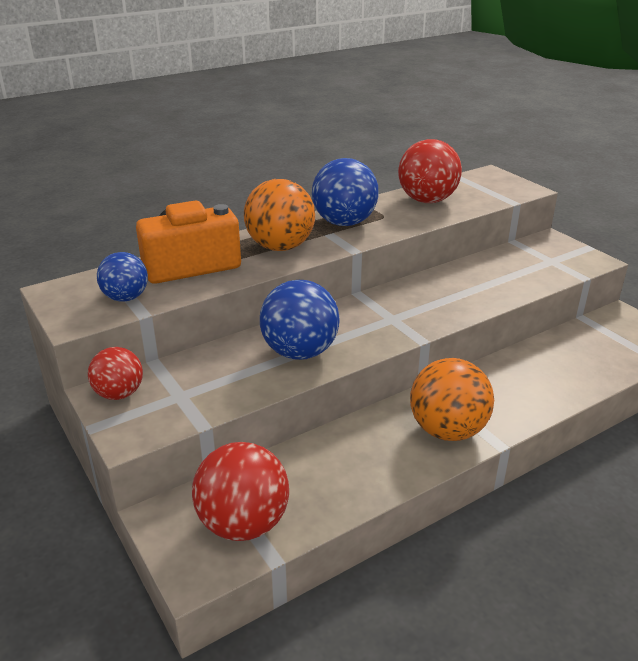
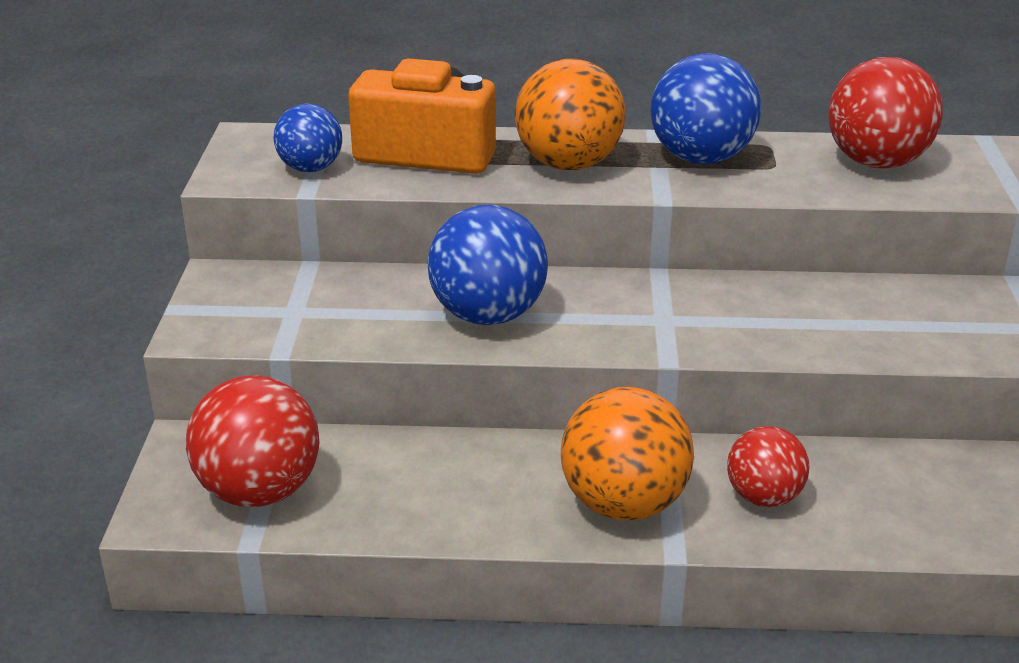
camera: 35 degrees right, 0 degrees up
red ball [88,347,143,400] -> red ball moved to [727,426,809,507]

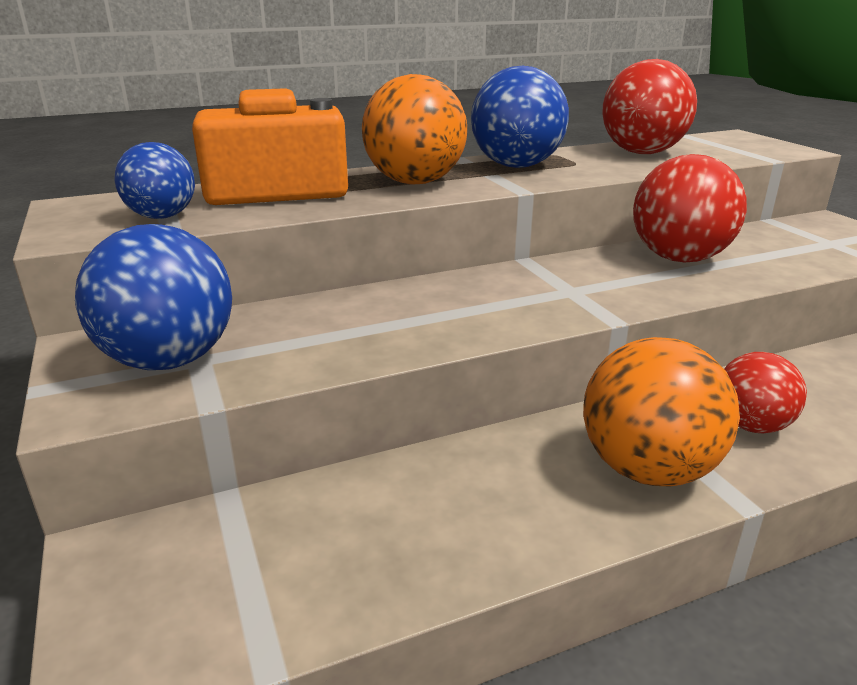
camera: 25 degrees left, 5 degrees down
red ball [186,376,319,507] -> red ball moved to [633,154,747,263]
blue ball [428,205,548,325] -> blue ball moved to [75,224,232,370]

